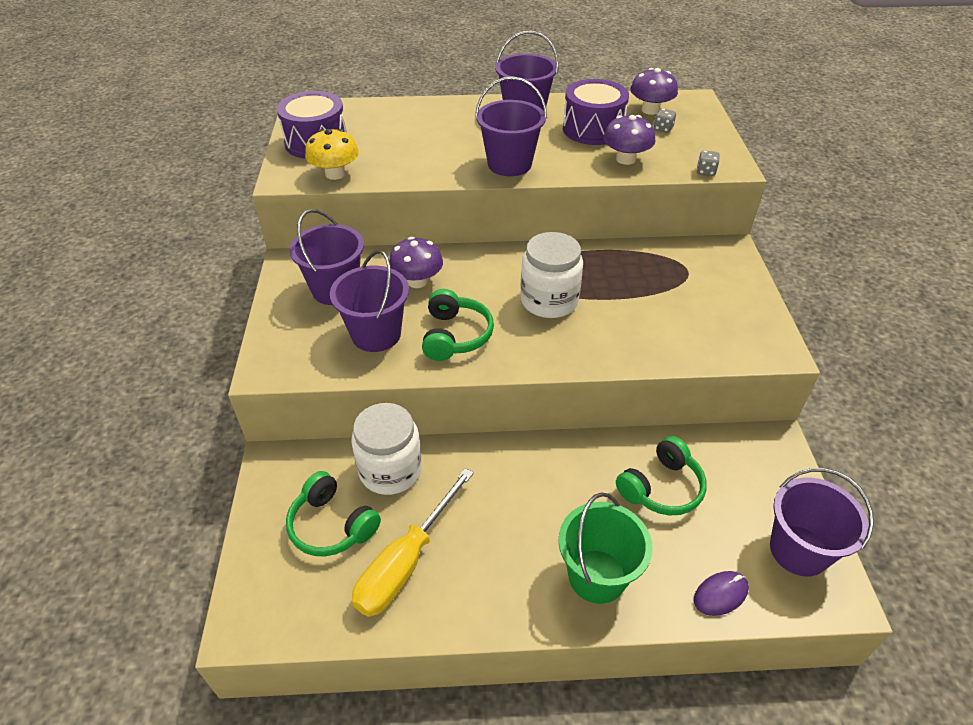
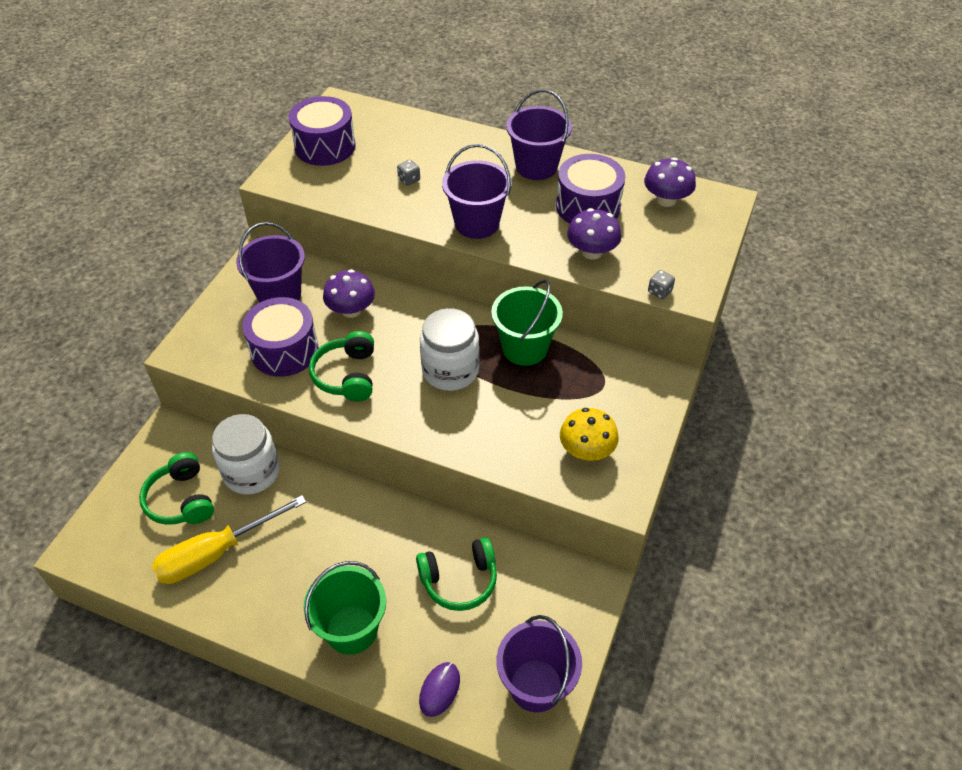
camera: 25 degrees right, 5 degrees up
yellow mushroom [305,129,359,180] -> yellow mushroom moved to [560,408,619,461]
purple bucket [330,250,409,352] -> purple drum [242,297,318,377]
green headphones [422,289,494,361] -> green headphones turned 150 degrees clockwise [309,331,374,401]
grey dice [654,109,676,133] -> grey dice moved to [397,160,420,186]
purple mouse [694,571,749,616] -> purple mouse turned 60 degrees counterclockwise [419,662,460,717]
none -> green bucket [491,280,563,366]

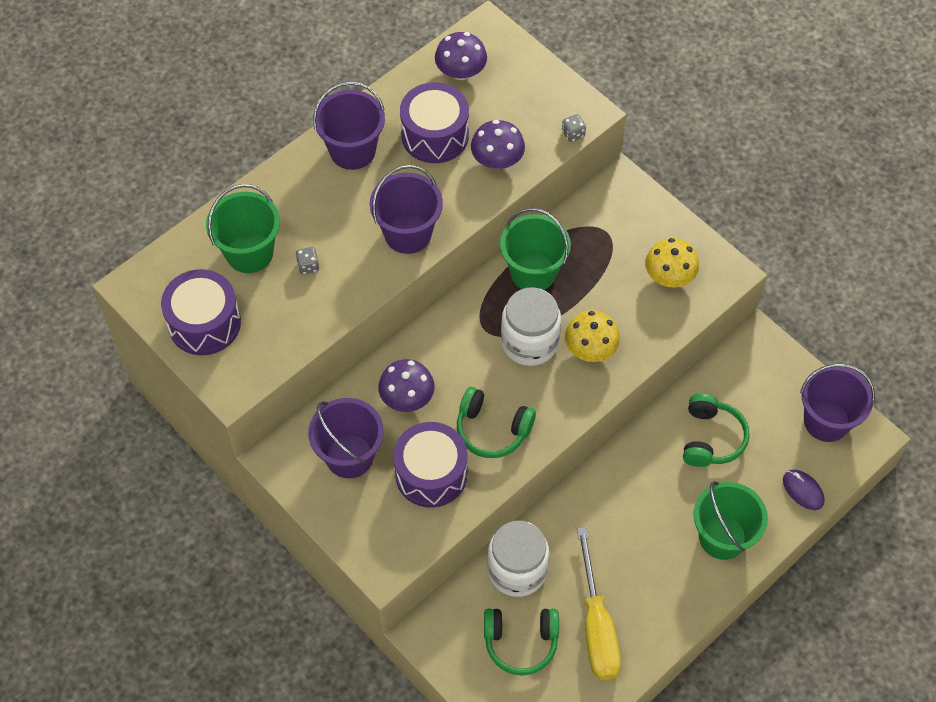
camera: 65 degrees left, 10 degrees up
none -> green bucket [206,184,280,273]
none -> yellow mushroom [565,310,620,362]

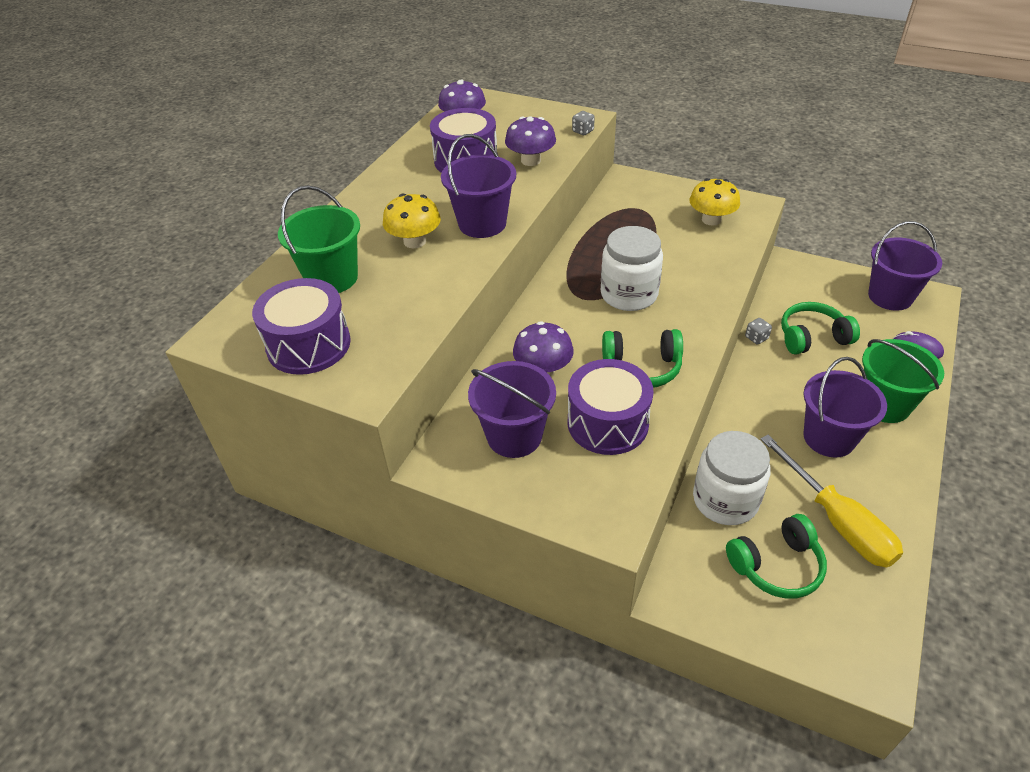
camera: 20 degrees left, 15 degrees down
grey dice [296,247,319,274] -> grey dice moved to [745,318,772,345]
purple bucket [313,81,385,170] -> purple bucket moved to [803,357,887,457]
green bucket [500,208,571,290] -> none
yellow mushroom [565,310,620,362] -> yellow mushroom moved to [383,194,441,248]
green headphones [683,394,749,467] -> green headphones turned 90 degrees counterclockwise [781,302,860,355]

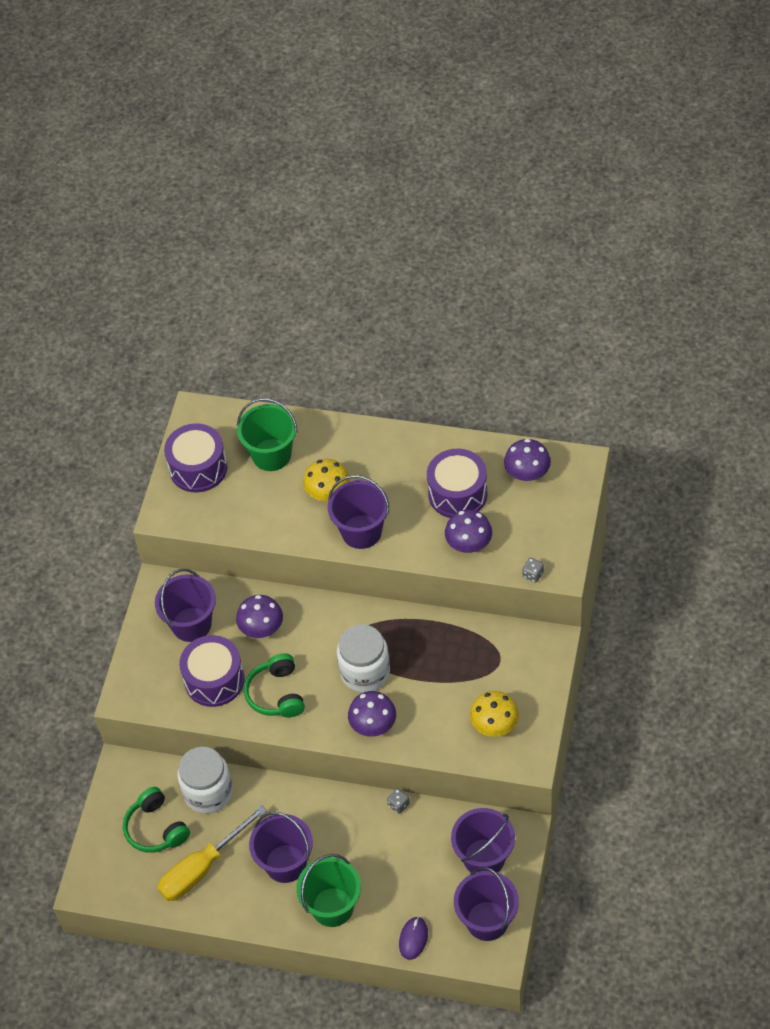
camera: 80 degrees right, 10 degrees up
green headphones [781,302,860,355] -> none
none -> purple mushroom [348,691,396,737]
none -> purple bucket [451,808,515,873]

